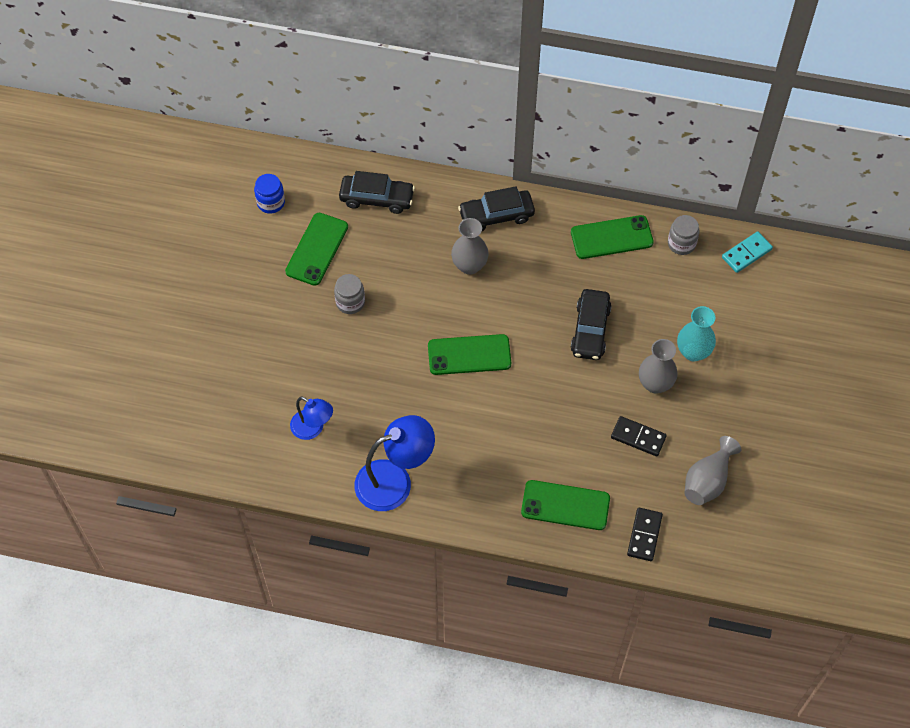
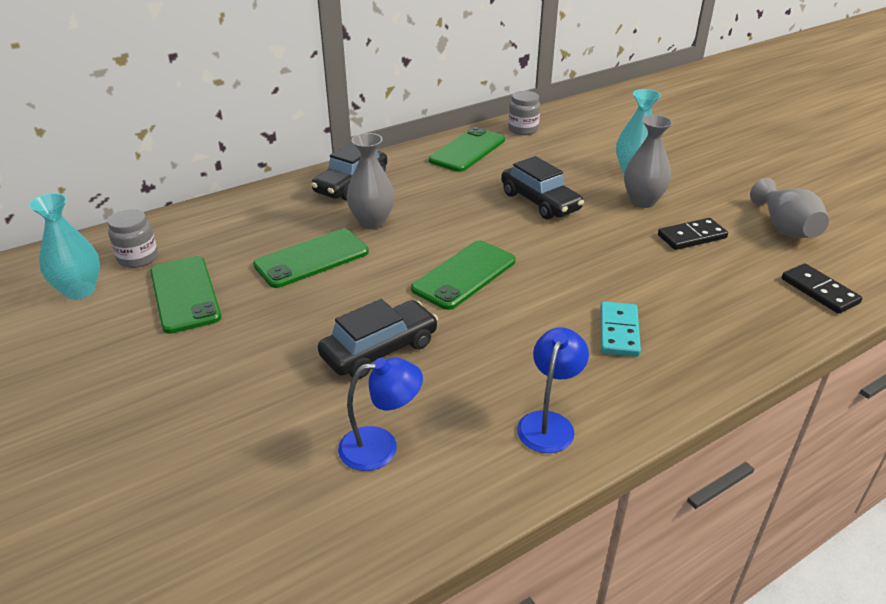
camera: 45 degrees left, 25 degrees down
blue jar [254,174,285,214] -> turquoise vase [28,193,100,299]
grey jar [334,274,365,314] -> grey jar moved to [108,209,158,268]
black car [339,171,415,214] -> black car moved to [318,299,438,379]
blue lamp [354,415,435,511] -> blue lamp [517,327,589,453], size x0.60
green phone [521,480,610,530] -> green phone moved to [253,229,369,288]
turquoise domino [722,231,773,273] -> turquoise domino moved to [600,302,641,357]

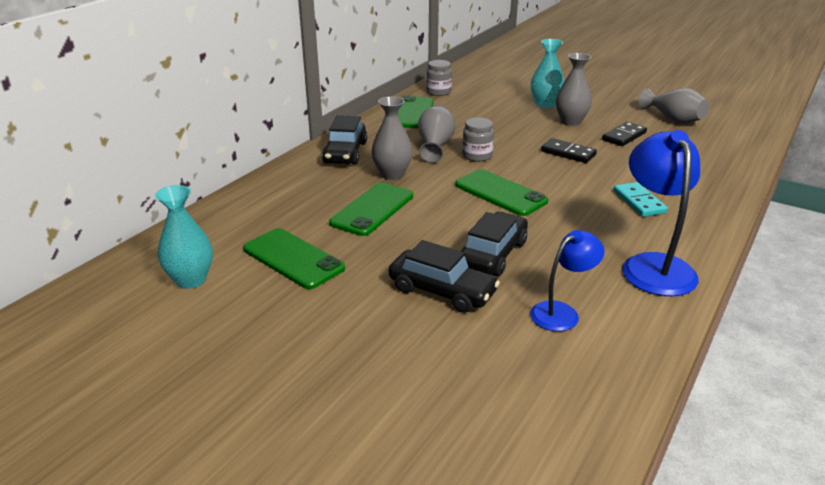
camera: 25 degrees left, 5 degrees down
grey jar [108,209,158,268] -> grey jar moved to [462,117,494,162]
green phone [411,240,516,310] -> green phone turned 60 degrees counterclockwise [455,169,549,216]
black car [501,156,584,219] -> black car moved to [389,240,500,313]
blue lamp [517,327,589,453] -> blue lamp [622,130,700,296], size x1.66
black domino [782,263,862,314] -> black domino moved to [541,138,597,163]
none -> grey vase [418,105,455,163]

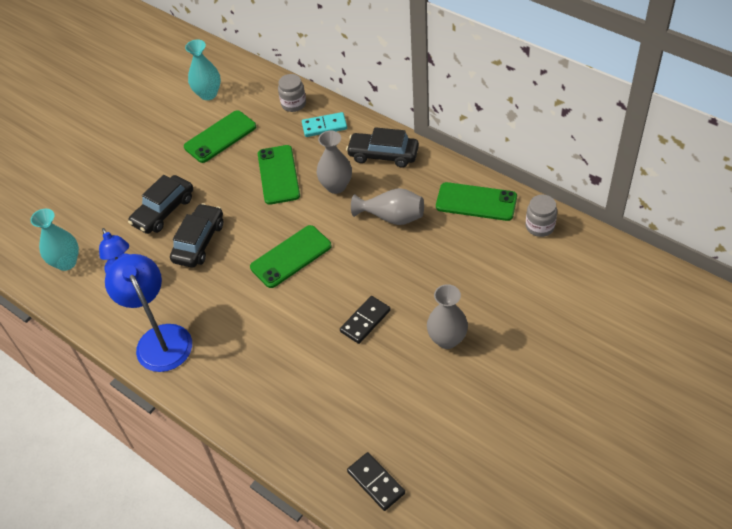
camera: 100 degrees right, 20 degrees up
green phone [329,183,413,236] -> green phone turned 45 degrees clockwise [258,145,300,205]
black car [461,212,528,276] -> black car turned 105 degrees counterclockwise [170,203,223,268]
grey jar [462,117,494,162] -> grey jar moved to [278,74,306,112]
turquoise vase [531,39,564,108] -> turquoise vase moved to [30,209,79,271]
black domino [602,122,647,146] -> black domino moved to [347,452,405,511]
turquoise domino [613,182,668,217] -> turquoise domino moved to [302,112,347,137]
blue lamp [622,130,700,296] -> blue lamp turned 120 degrees counterclockwise [105,254,192,372]
grey vase [639,88,709,124] -> none

